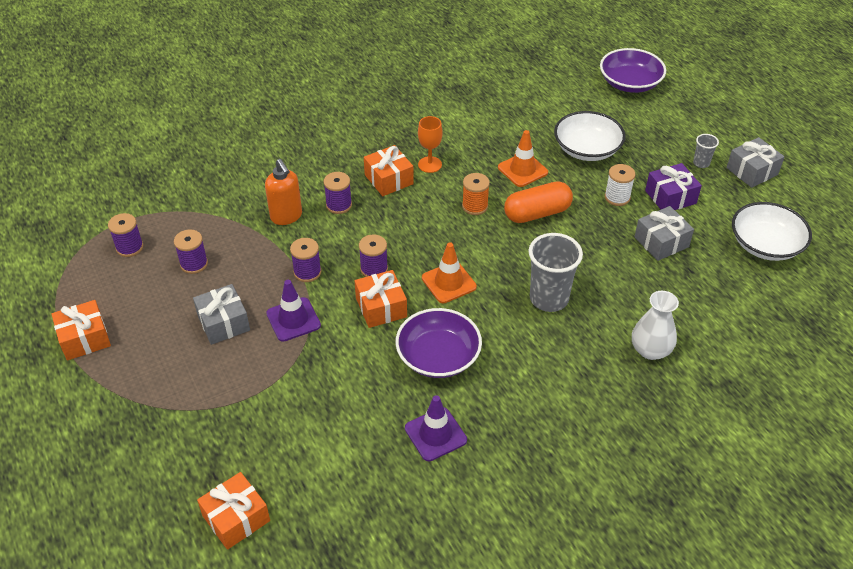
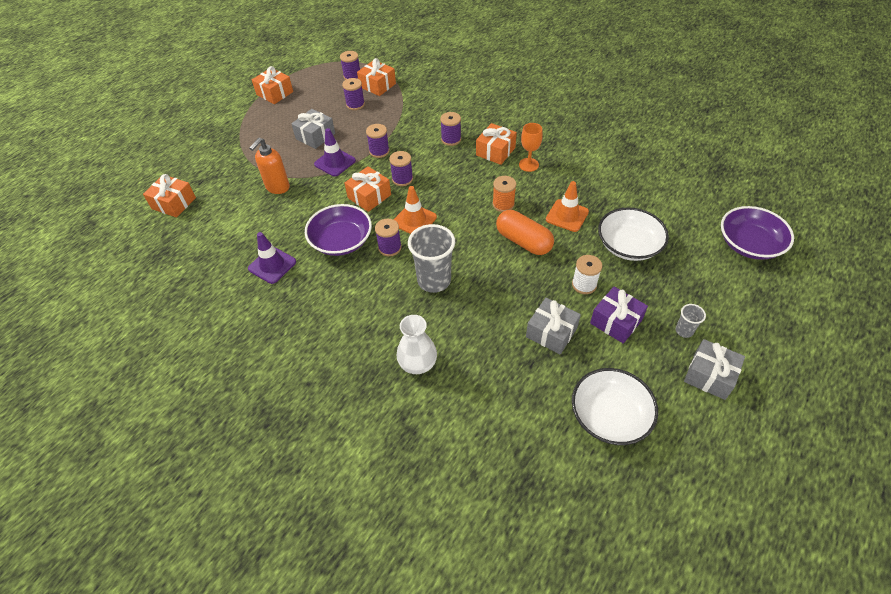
camera: 65 degrees right, 5 degrees up
orange soap dispenser [265,159,302,225] -> orange soap dispenser moved to [249,138,290,194]
none -> orange gift [357,58,396,96]
none -> purple spool [375,219,402,256]

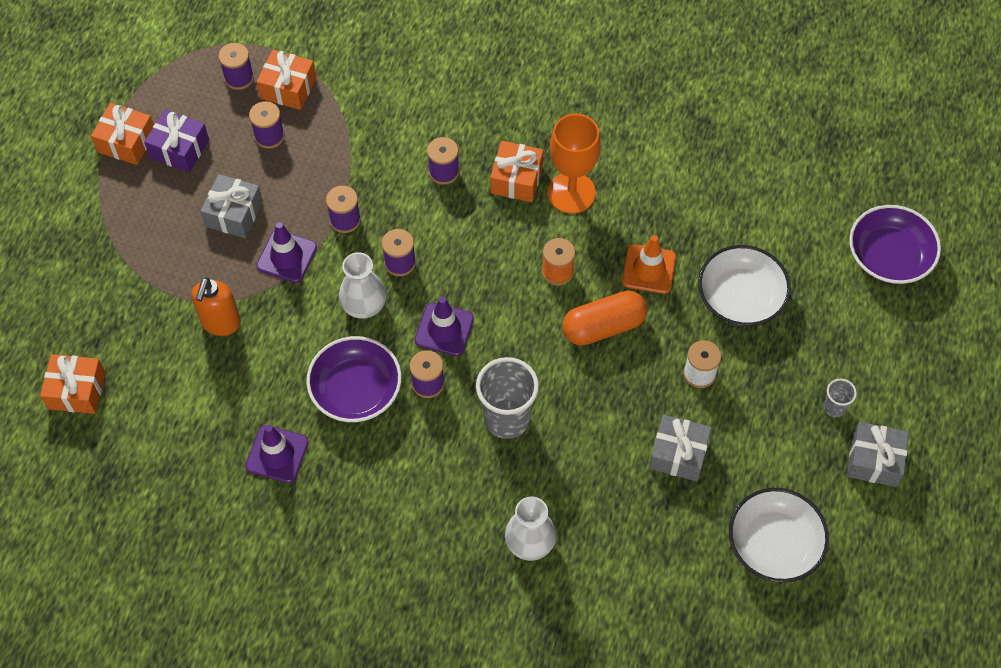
camera: 20 degrees left, 10 degrees up
orange gift [344,166,391,212] -> white vase [339,252,386,318]
orange traffic cone [393,186,437,234] -> purple traffic cone [415,297,474,356]
orange capsule [496,210,554,255] -> orange capsule turned 45 degrees counterclockwise [562,291,647,346]
orange goblet [519,123,543,172] -> orange goblet [548,114,601,214], size x1.63
purple gift [590,287,648,344] -> purple gift moved to [144,109,209,173]

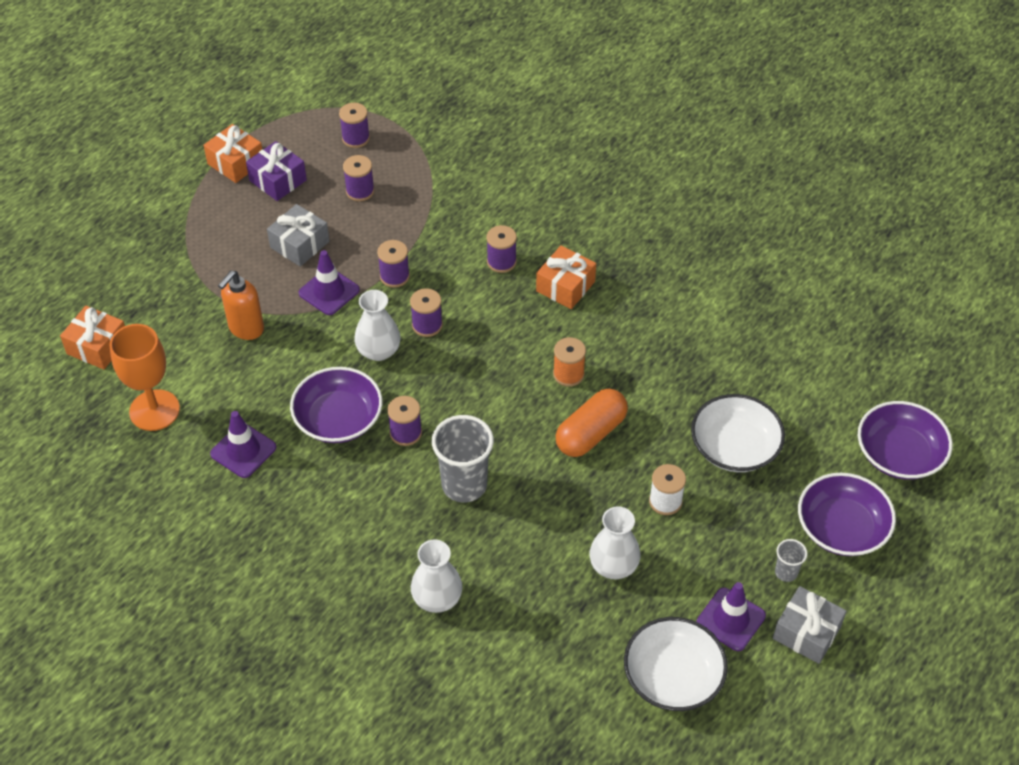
camera: 20 degrees right, 10 degrees down
orange gift [257,50,316,110] -> none
purple traffic cone [415,297,474,356] -> purple traffic cone moved to [696,582,766,651]
orange goblet [548,114,601,214] -> orange goblet moved to [110,324,180,431]
orange capsule [562,291,647,346] -> orange capsule turned 45 degrees counterclockwise [556,389,628,457]
orange traffic cone [622,235,676,294] -> none
grey gift [649,415,711,481] -> white vase [589,506,641,579]
none -> purple bowl [798,473,896,556]

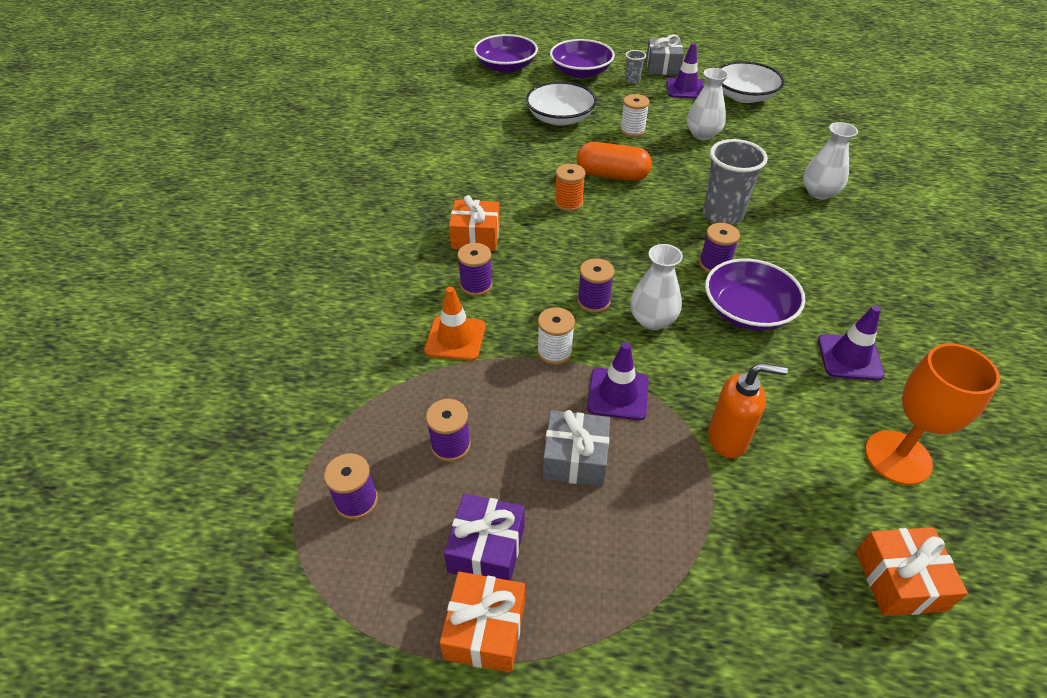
camera: 120 degrees left, 5 degrees down
purple spool [377,240,410,288] -> white spool [537,307,575,365]
none -> orange traffic cone [424,286,486,361]

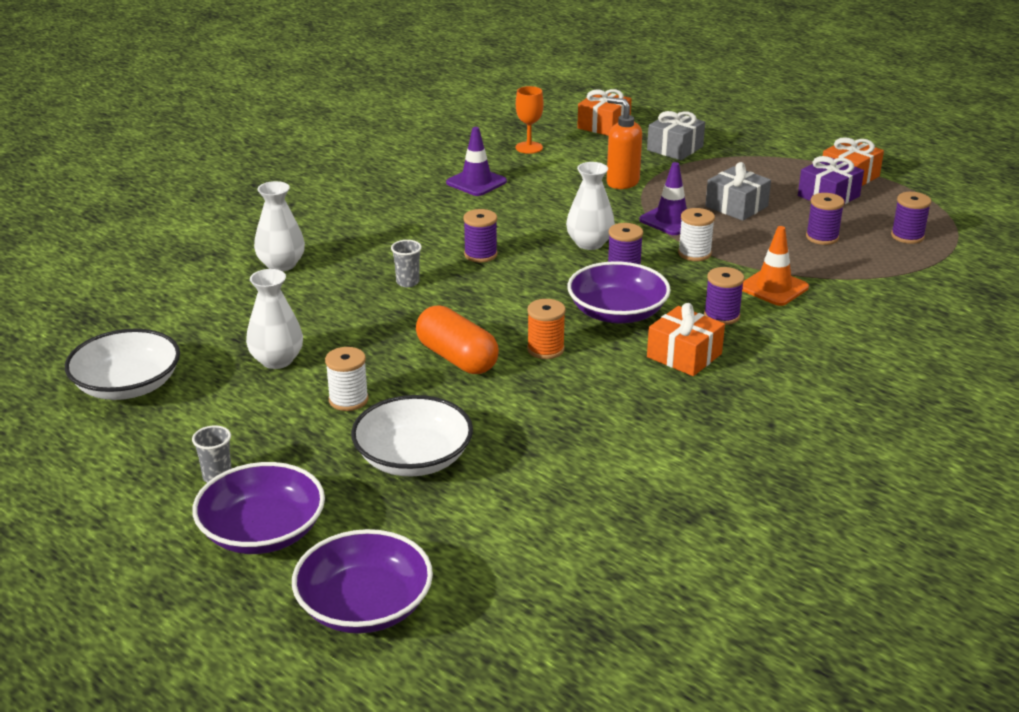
camera: 145 degrees left, 15 degrees down
grey gift [646,34,684,75] -> grey gift moved to [647,111,705,160]
purple traffic cone [667,43,704,99] -> none
grey cup [703,139,768,225] -> grey cup [391,240,422,287], size x0.49
purple bowl [705,259,805,331] -> purple bowl moved to [567,261,671,323]
orange goblet [865,343,1000,485] -> orange goblet [516,86,544,154], size x0.61

